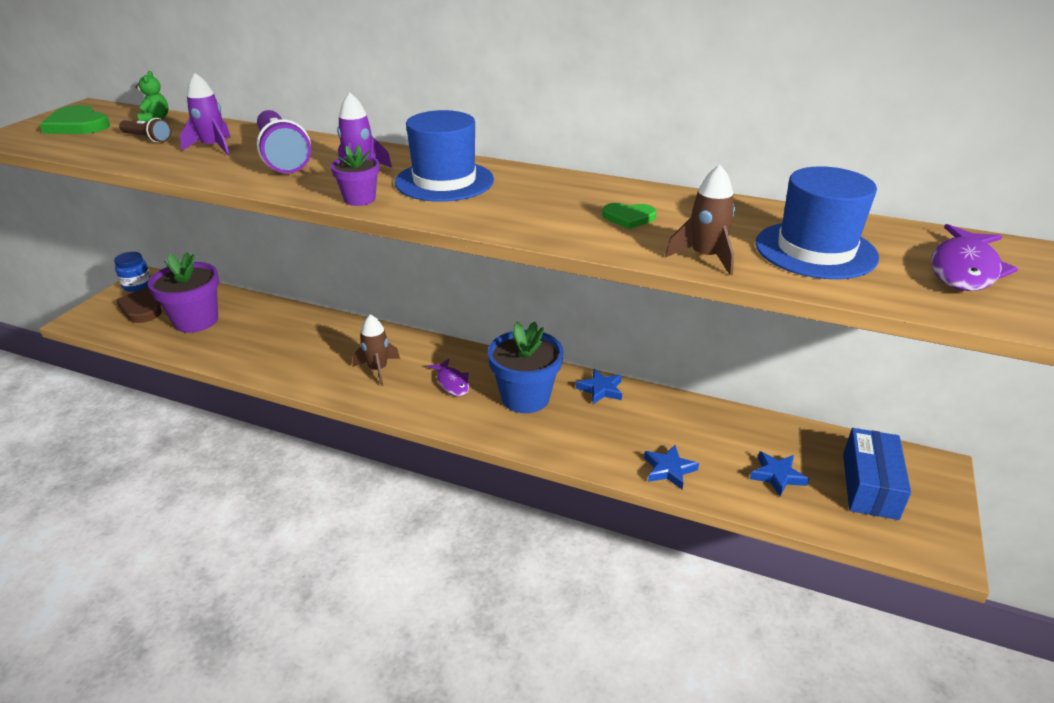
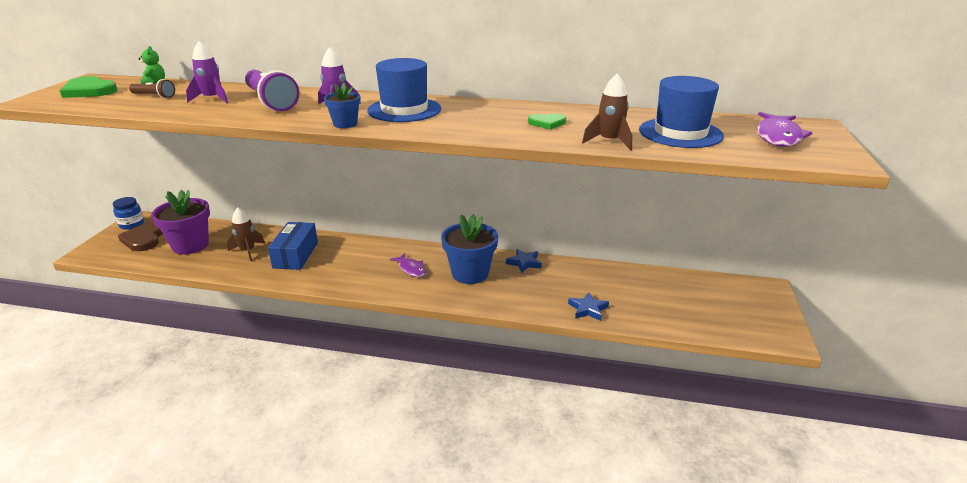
camera: 10 degrees left, 5 degrees down
purple flower pot [330,145,380,206] -> blue flower pot [324,83,361,128]
brown rocket [352,314,400,386] -> brown rocket moved to [227,207,265,261]
blue star [750,451,809,496] -> none
blue box [843,428,911,520] -> blue box moved to [268,222,318,270]

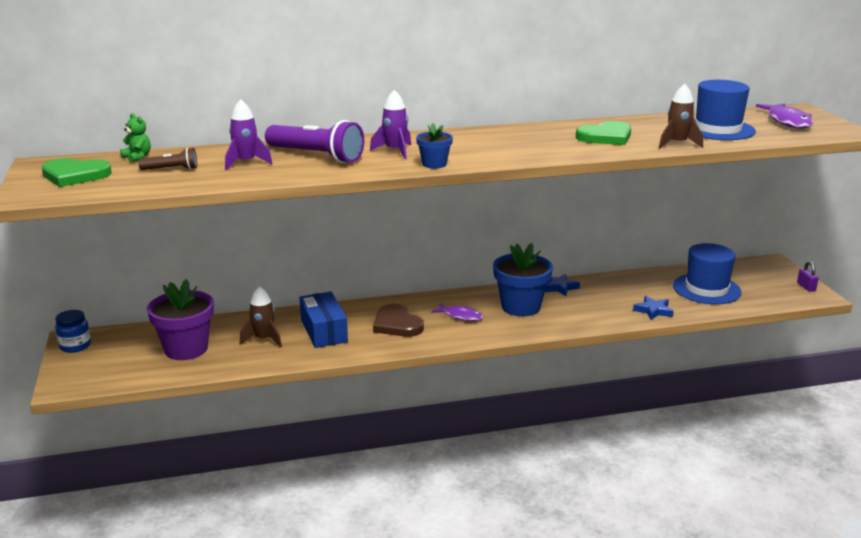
camera: 25 degrees left, 5 degrees down
brown heart [118,221,163,251] -> brown heart moved to [373,304,424,337]
blue hat [367,58,441,122] -> blue hat moved to [673,243,742,304]
green heart [528,113,566,130] -> green heart [576,121,631,145], size x1.67
none -> purple padlock [797,261,819,292]

